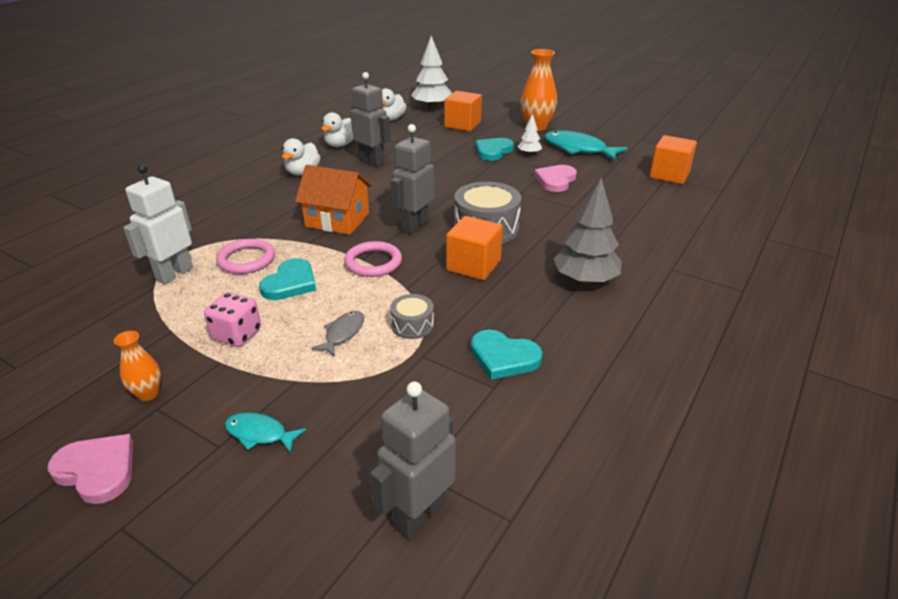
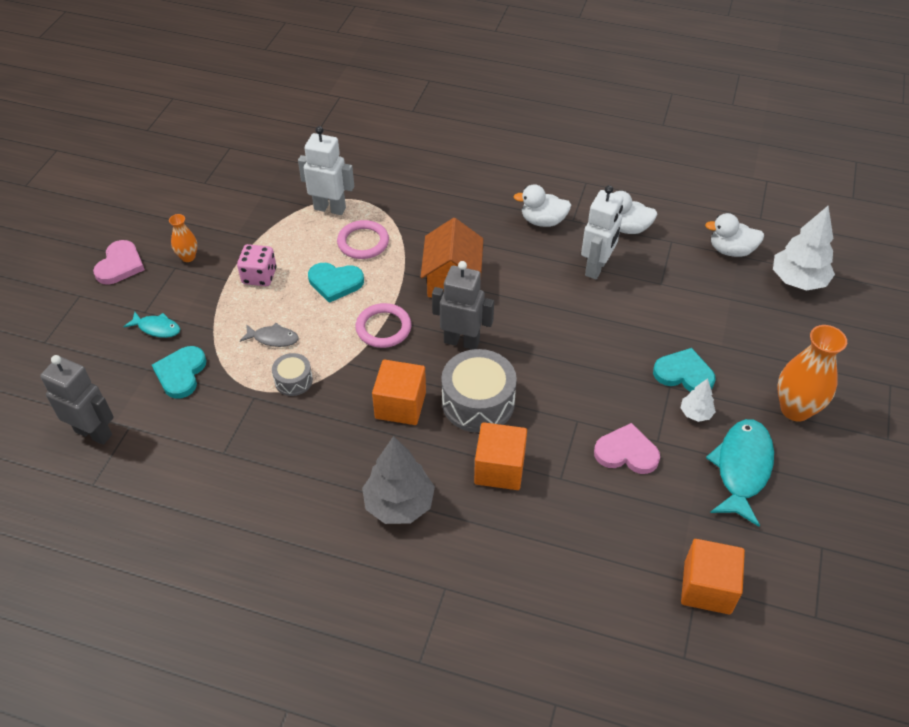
camera: 75 degrees right, 15 degrees up
turquoise fish [225,412,306,453] -> turquoise fish turned 105 degrees clockwise [123,312,180,338]
grey robot [350,72,391,167] -> white robot [581,185,623,279]
orange cube [444,91,482,131] -> orange cube moved to [474,422,527,490]
turquoise heart [471,330,543,380] -> turquoise heart moved to [152,346,206,399]

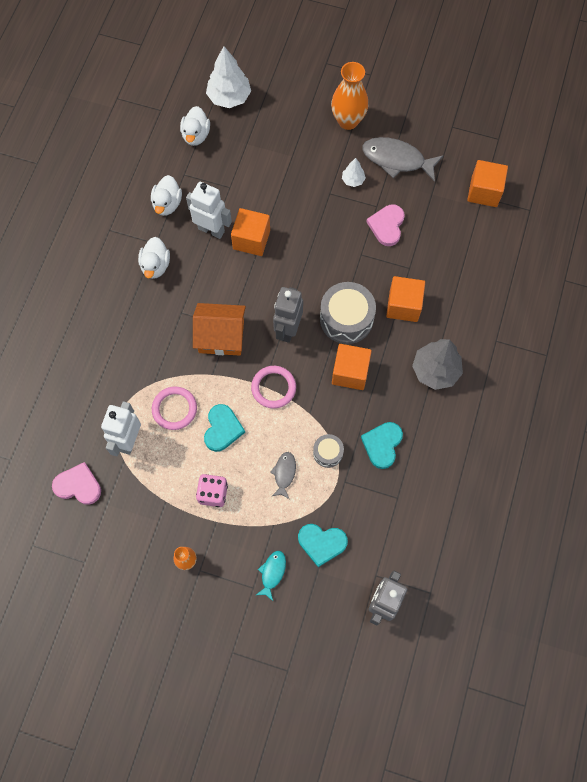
camera: 90 degrees left, 20 degrees up
pink heart [93,240,145,285] -> pink heart moved to [52,462,101,505]
turquoise heart [653,348,715,392] -> turquoise heart moved to [361,422,403,469]
turquoise fish [706,419,774,527] -> grey fish [362,137,444,182]
none -> orange cube [231,208,270,256]

